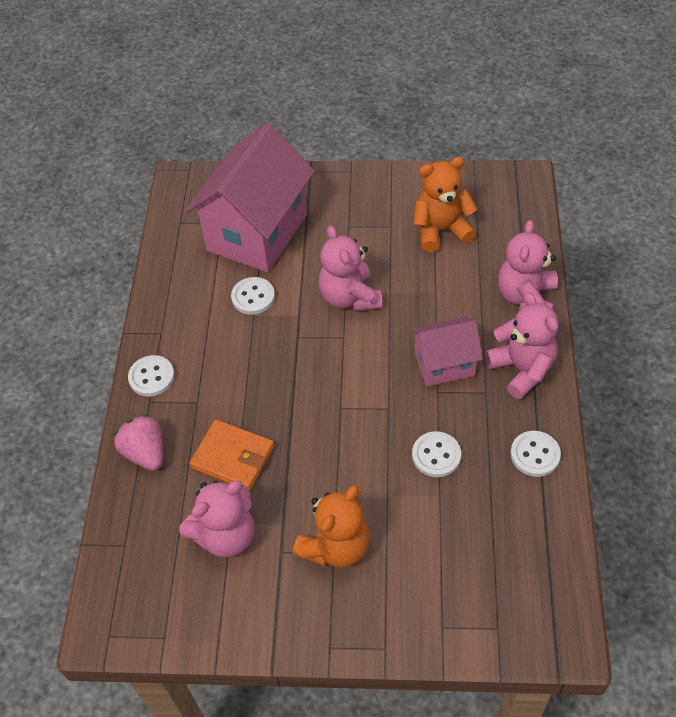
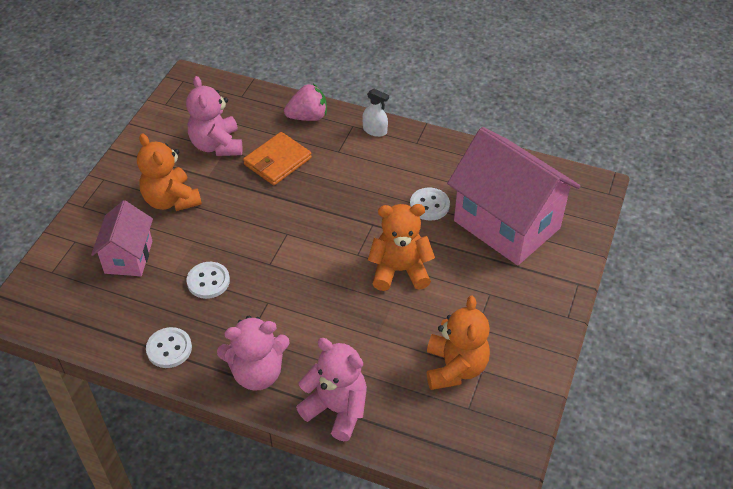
camera: 105 degrees right, 5 degrees down
white button [128,355,175,397] -> white spray bottle [362,89,389,137]
pink teddy bear [319,226,382,312] -> orange teddy bear [368,204,435,291]
pink house [411,317,483,386] -> pink house moved to [91,200,153,276]

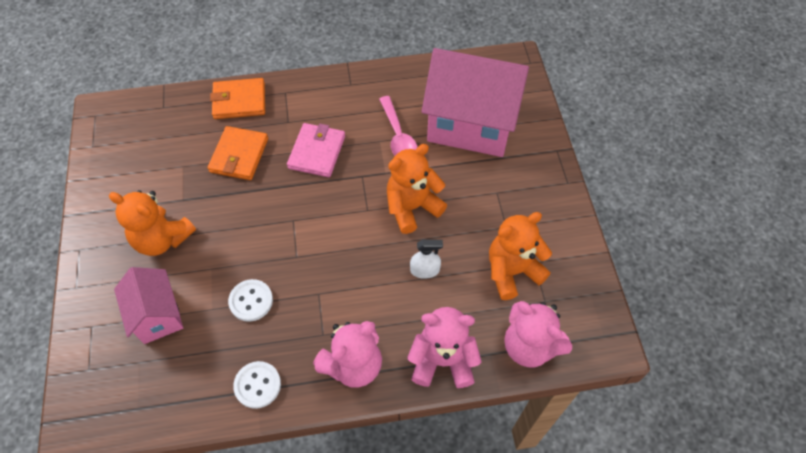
camera: 30 degrees left, 10 degrees up
pink teddy bear [186,76,242,156] -> pink teddy bear moved to [505,301,572,367]
pink strawberry [284,84,327,121] -> orange wallet [210,78,265,119]
white spray bottle [362,89,389,137] -> white spray bottle moved to [410,240,443,279]
white button [410,187,450,221] -> pink spoon [379,96,417,156]
orange teddy bear [427,296,490,390] -> orange teddy bear turned 90 degrees counterclockwise [489,212,552,300]
none -> pink wallet [287,123,345,177]

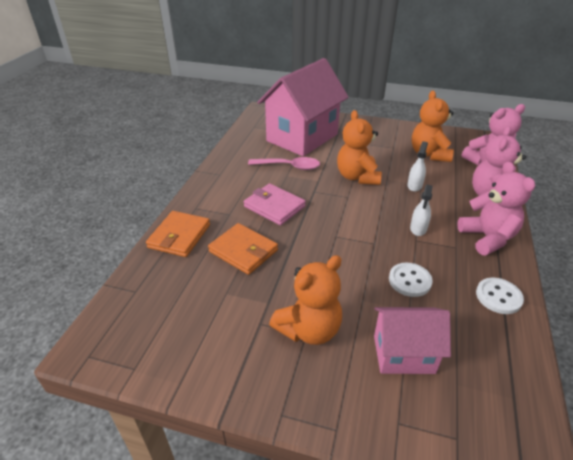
camera: 65 degrees left, 20 degrees down
none -> white spray bottle [410,185,433,236]

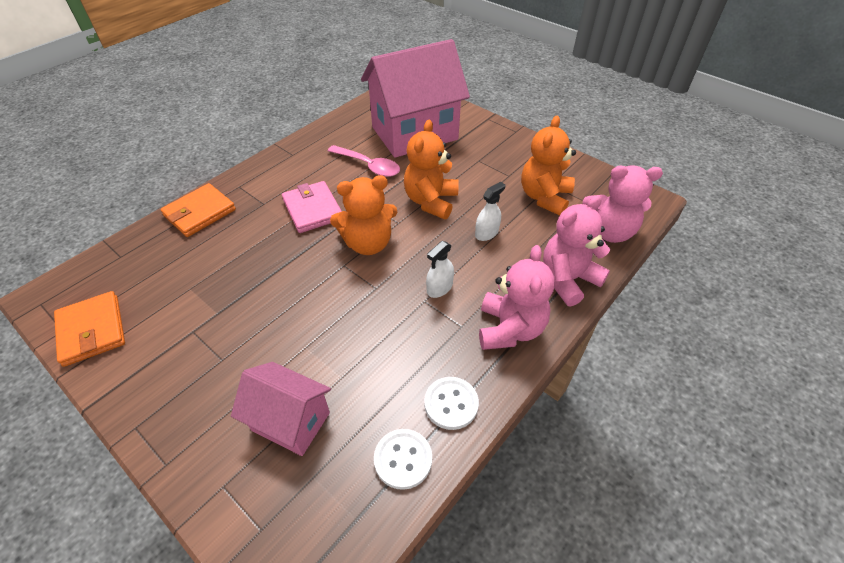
camera: 25 degrees right, 10 degrees up
orange wallet [208,223,278,275] -> orange wallet moved to [54,291,125,367]
orange teddy bear [269,255,342,345] -> orange teddy bear moved to [330,175,397,255]
white button [389,263,433,297] -> white button moved to [374,429,432,490]

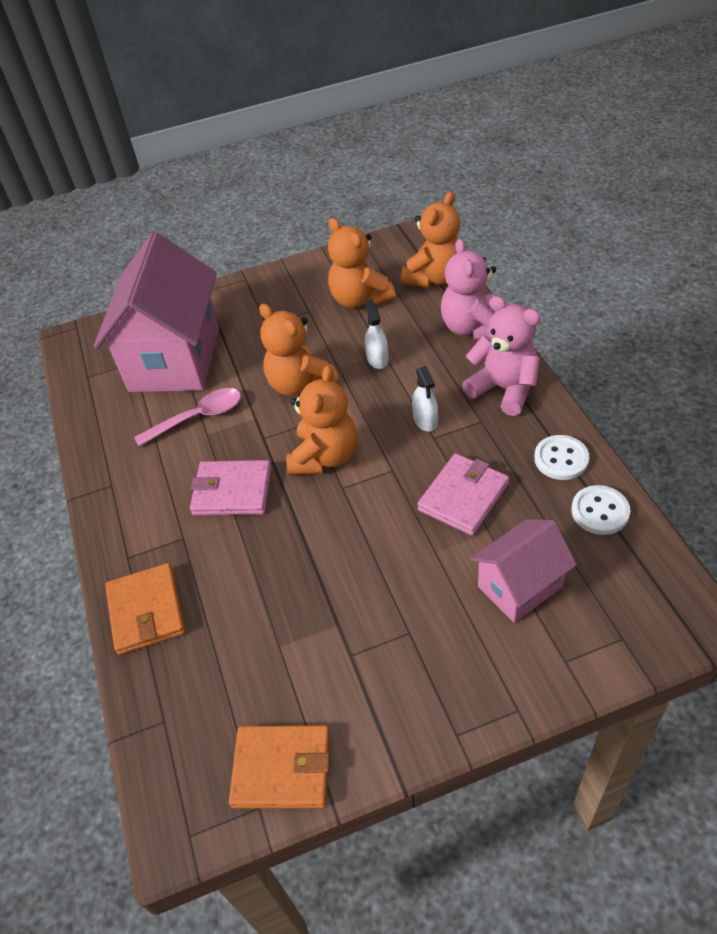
camera: 55 degrees left, 0 degrees up
pink teddy bear [582,165,663,243] -> orange teddy bear [401,191,460,288]
none -> pink wallet [417,453,509,536]

